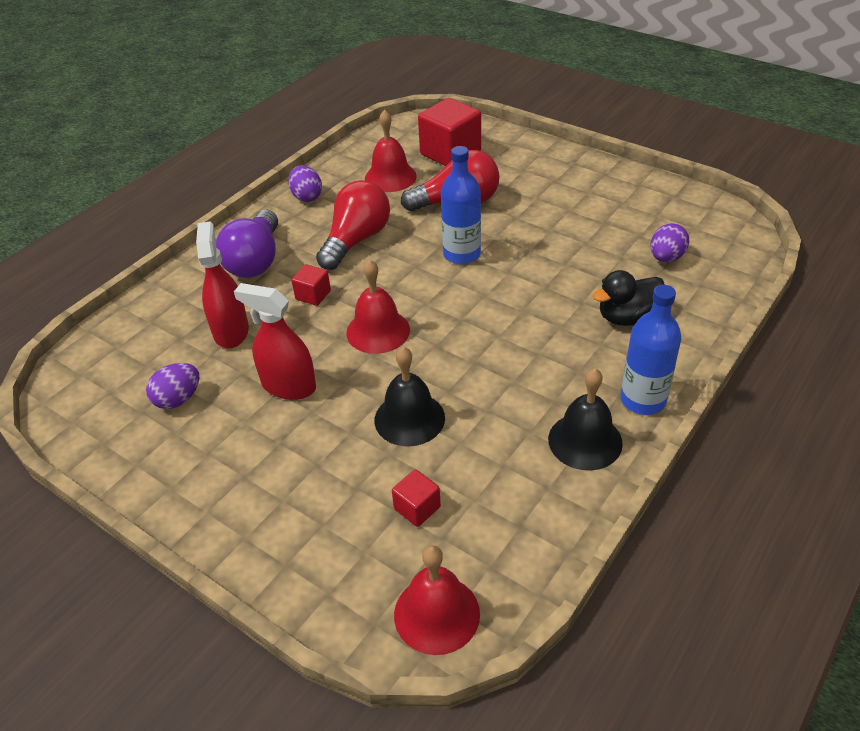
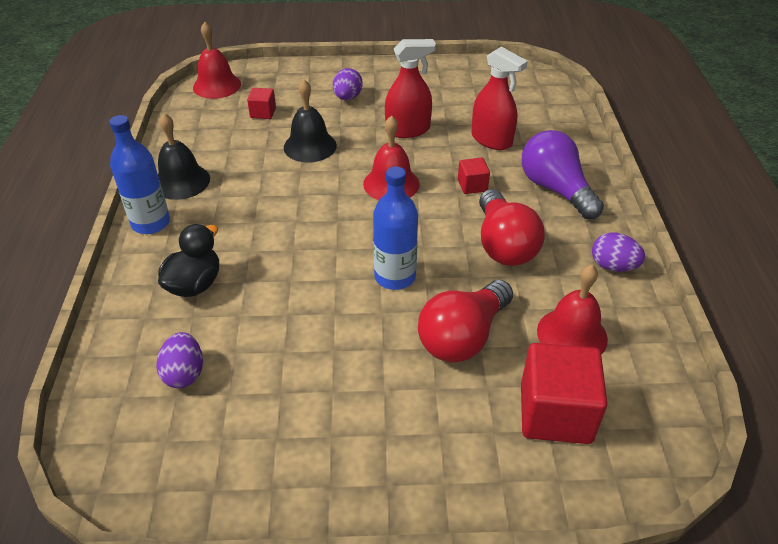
camera: 140 degrees right, 0 degrees up
purple egg [146,363,199,409] -> purple egg moved to [333,68,363,100]

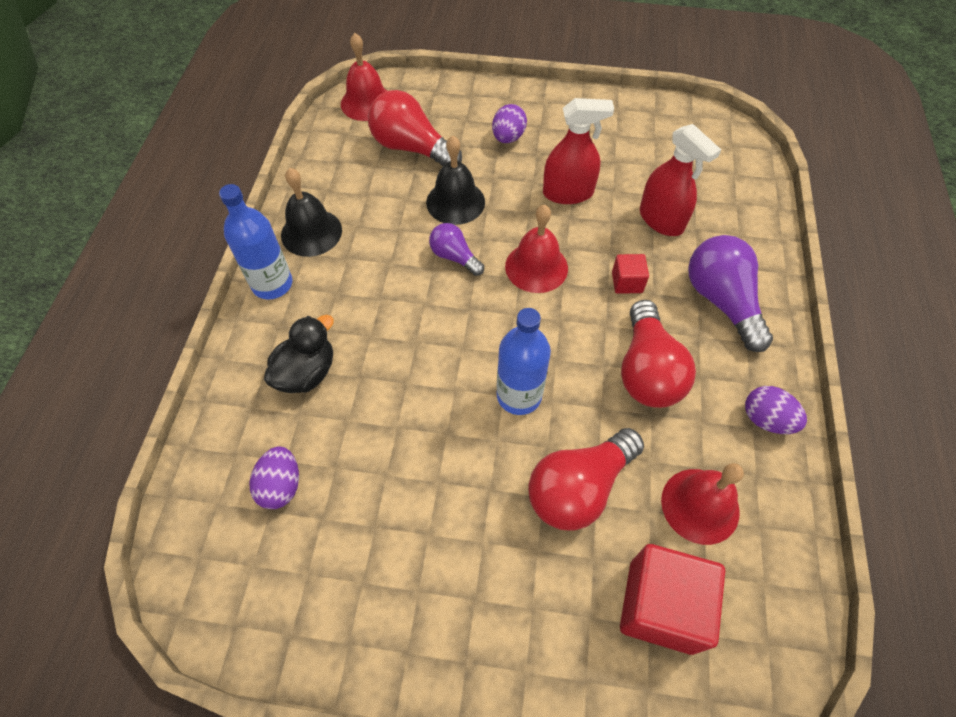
camera: 10 degrees right, 15 degrees up
red cube [247,88,276,119] -> red light bulb [368,90,462,166]
none -> purple light bulb [429,223,484,276]

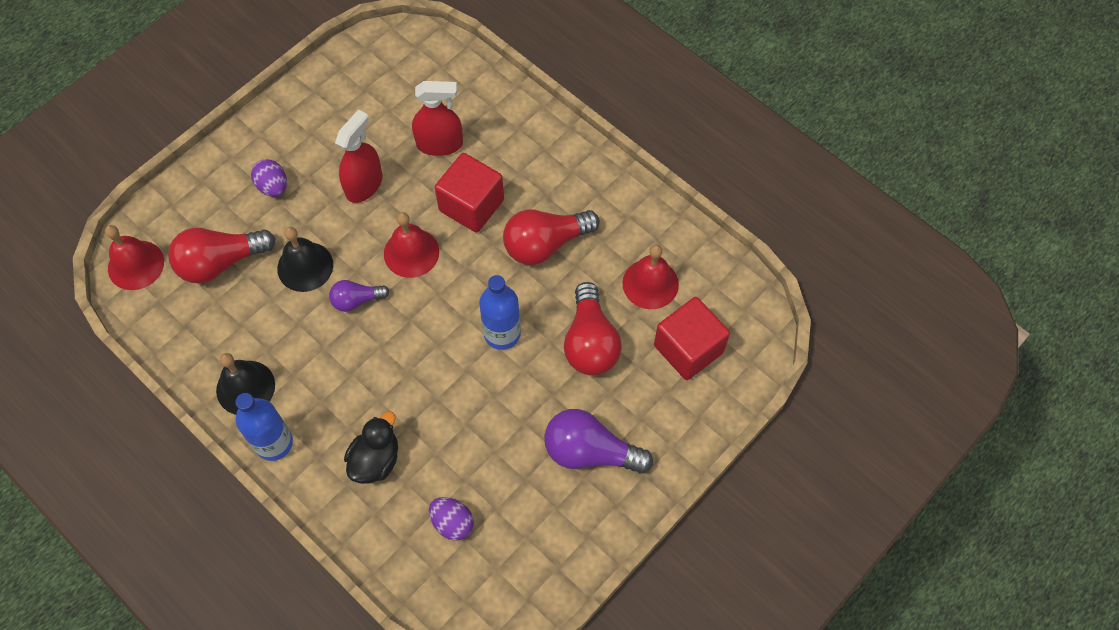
camera: 55 degrees left, 5 degrees up
black duck [264,315,334,393] -> black duck turned 45 degrees clockwise [344,411,398,484]
red cube [612,254,649,294] -> red cube [435,153,504,233], size x2.02
red light bulb [621,300,696,408] -> red light bulb turned 120 degrees clockwise [503,210,600,265]
purple light bulb [688,235,773,352] -> purple light bulb moved to [544,409,653,474]
purple egg [745,386,807,434] -> none

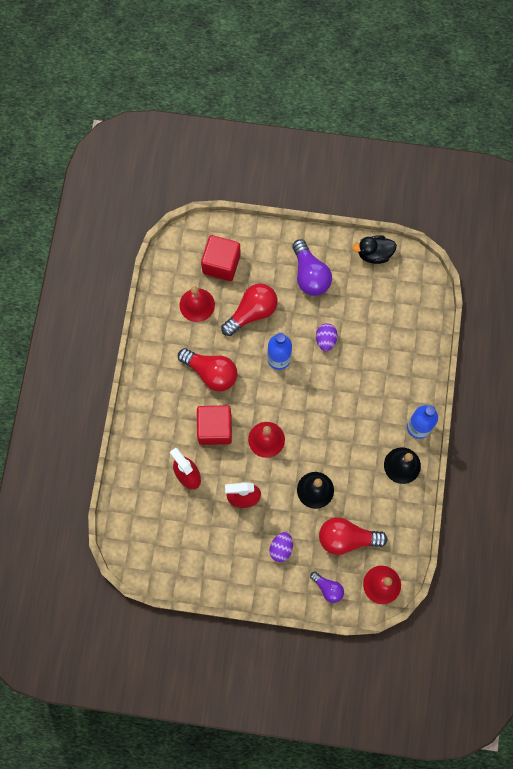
camera: 125 degrees left, 10 degrees up
red light bulb [168,228,276,283] -> red light bulb turned 150 degrees clockwise [319,517,388,555]
purple light bulb [329,280,390,312] -> purple light bulb moved to [310,572,344,603]
black duck [344,411,398,484] -> black duck moved to [353,235,397,264]
purple egg [429,497,474,541] -> purple egg moved to [316,323,338,351]

